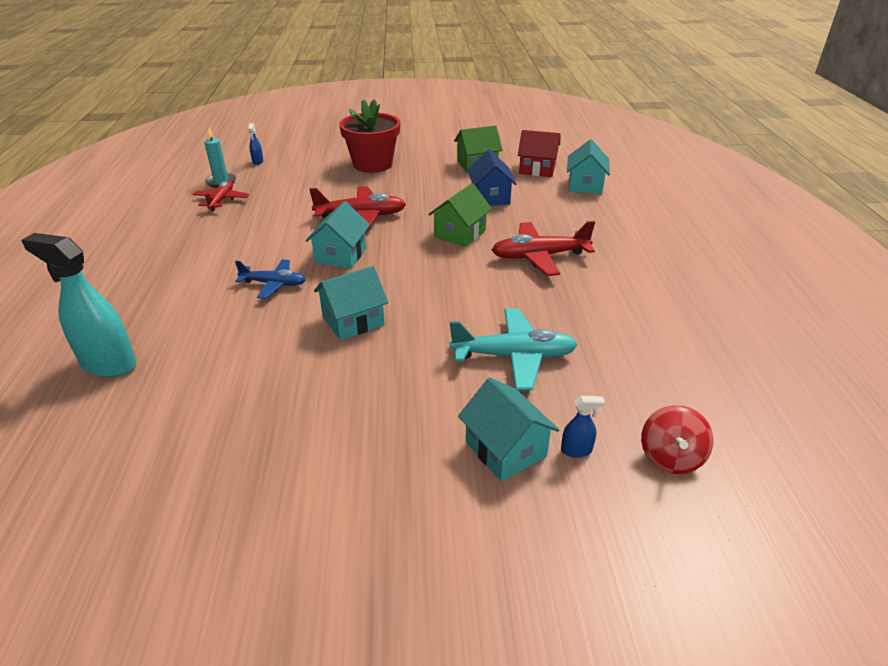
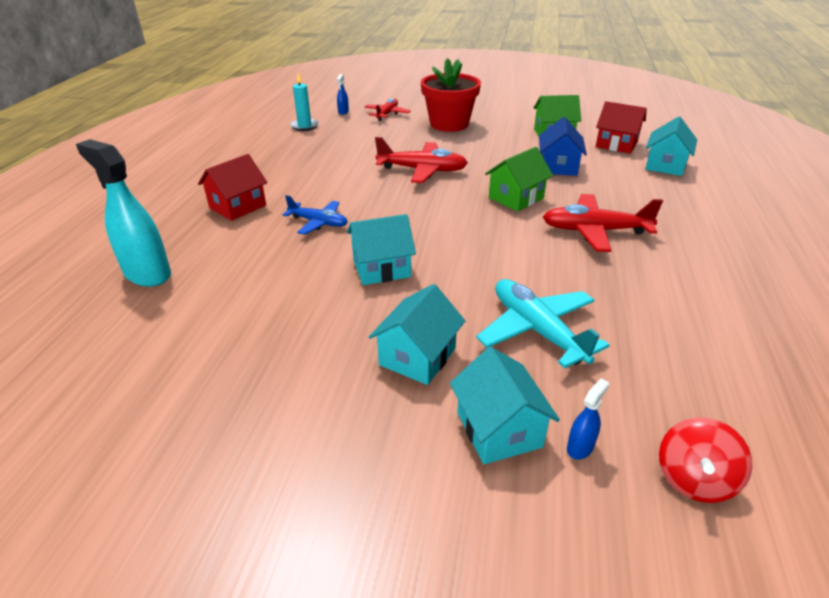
camera: 15 degrees right, 0 degrees up
red plane [193,180,249,211] -> red plane moved to [365,98,411,121]
turquoise house [306,201,370,268] -> turquoise house moved to [369,284,465,385]
turquoise plane [449,308,578,390] -> turquoise plane turned 135 degrees counterclockwise [476,279,610,368]
blue spray bottle [561,396,605,458] -> blue spray bottle turned 60 degrees counterclockwise [567,378,609,460]
none -> red house [198,154,267,221]

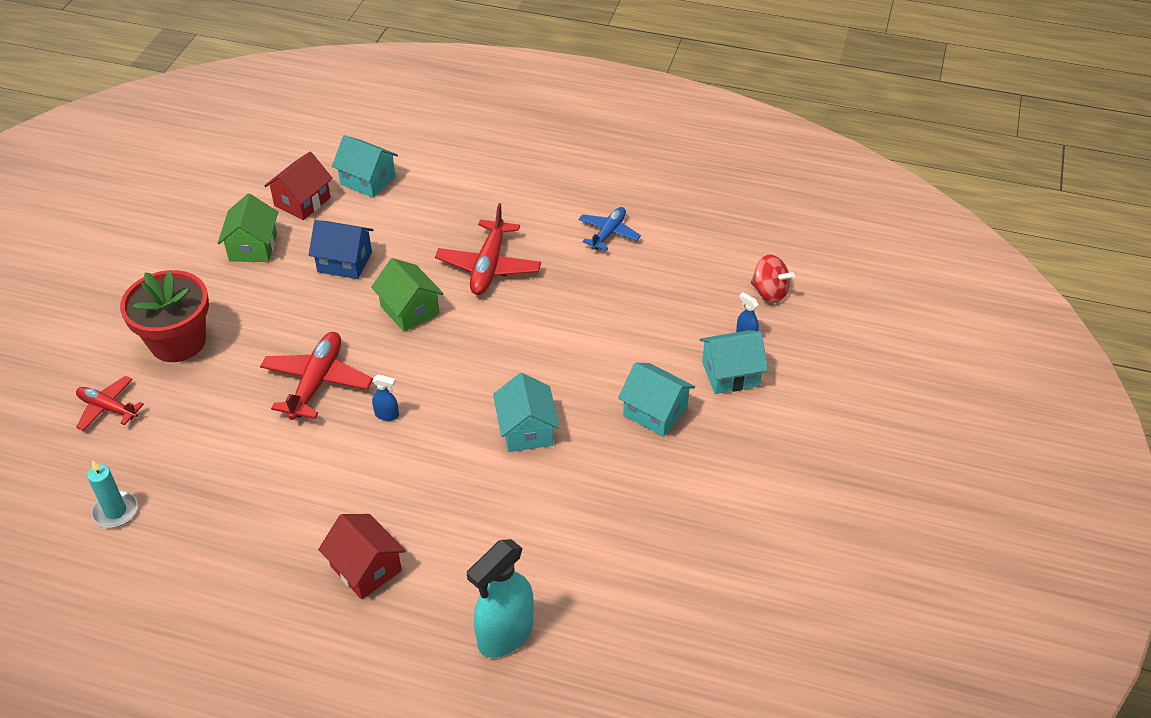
camera: 85 degrees left, 10 degrees up
blue plane [283,195,348,235] -> blue plane moved to [579,207,641,251]
blue spray bottle [337,74,349,115] -> blue spray bottle moved to [372,374,399,421]
turquoise plane [476,279,610,368] -> none

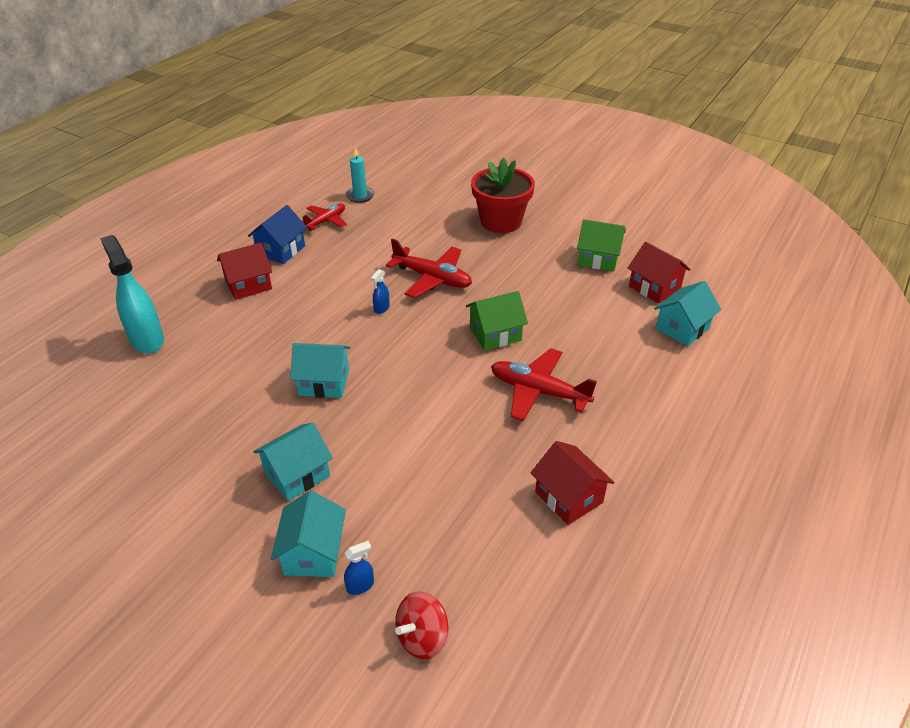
camera: 105 degrees right, 5 degrees down
red plane [76,376,144,431] -> red plane moved to [301,203,347,231]
blue house [309,220,373,279] -> blue house moved to [248,205,307,264]
blue plane [579,207,641,251] -> red house [531,441,614,525]

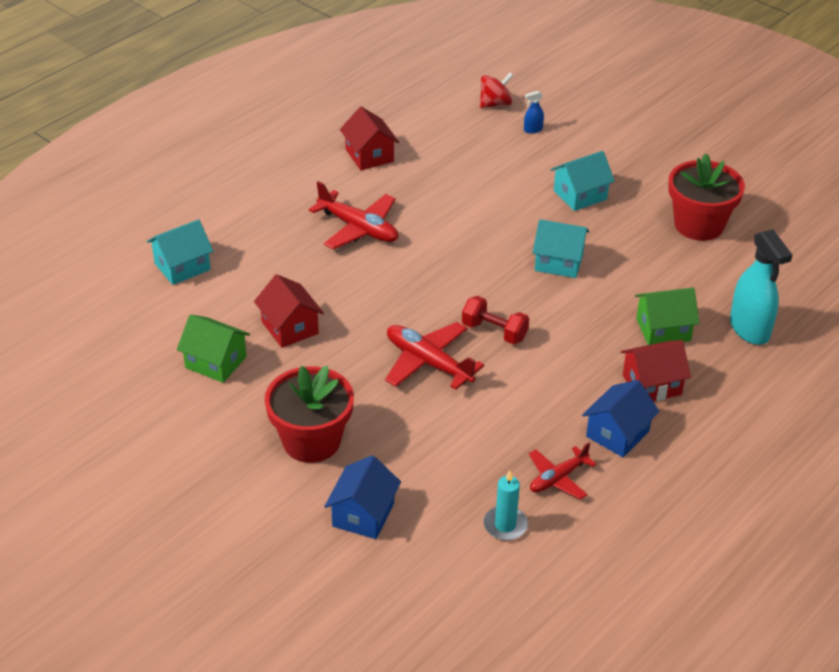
camera: 170 degrees left, 0 degrees up
turquoise house [271,491,346,577] -> none
blue spray bottle [371,269,390,314] -> red dumbbell [462,296,529,345]
green house [466,291,528,350] -> green house moved to [635,288,700,345]
red house [628,242,691,304] -> red house moved to [254,274,324,348]
none -> blue house [324,455,401,539]
none -> red flower pot [668,153,745,241]

